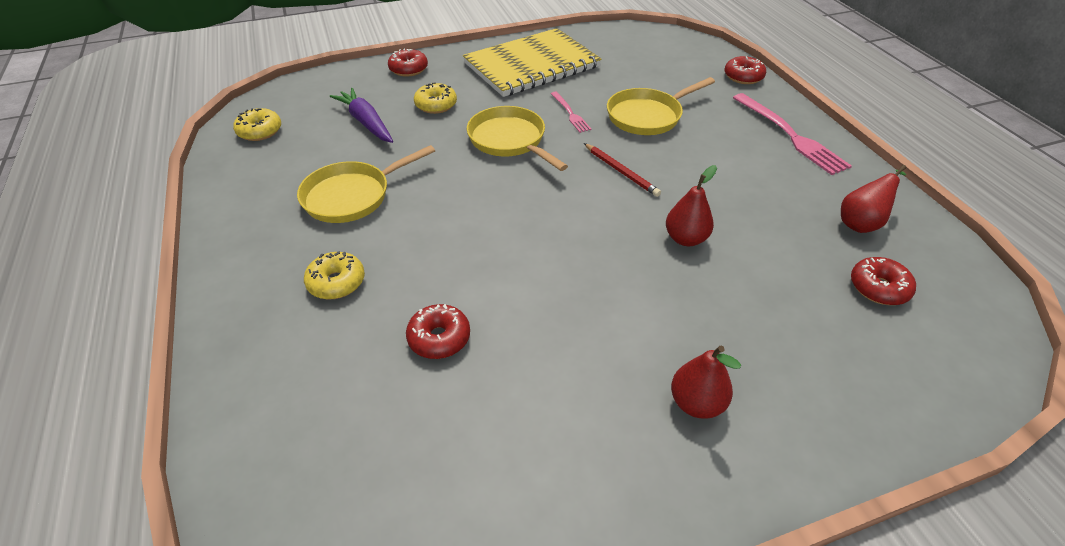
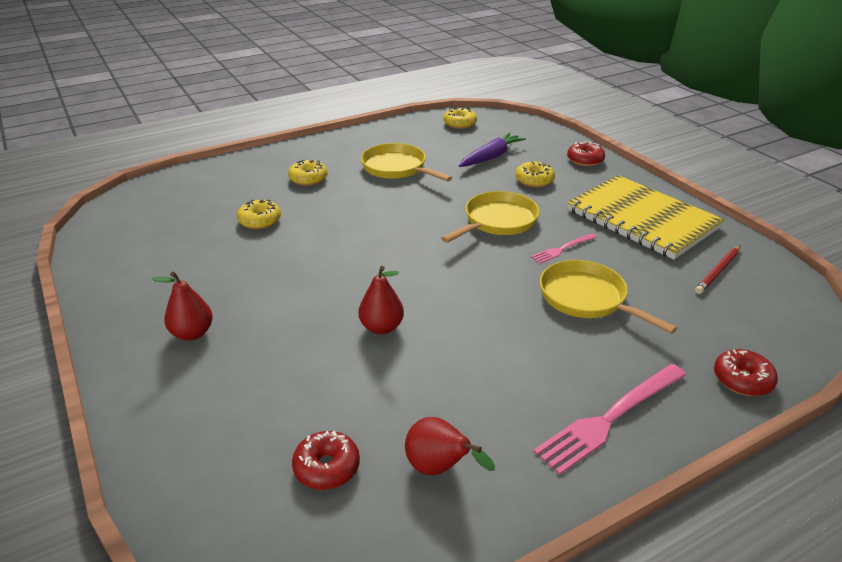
camera: 80 degrees right, 10 degrees down
red donut [406,304,470,359] -> yellow donut [237,200,281,229]
red pencil [584,143,661,197] -> red pencil moved to [695,245,740,294]

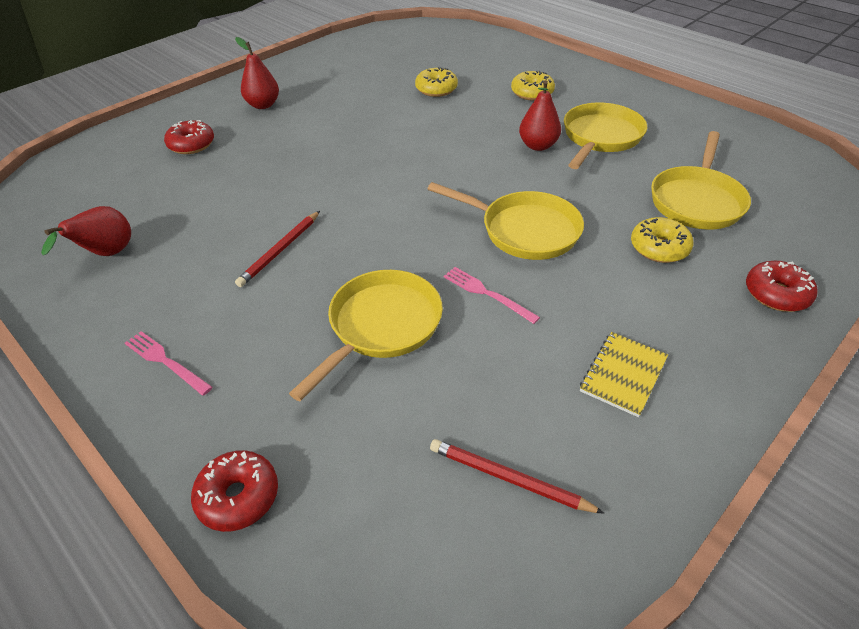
camera: 75 degrees right, 10 degrees up
red donut [292,431,360,490] -> red donut moved to [164,120,214,154]
red pear [358,266,404,334] -> red pear moved to [519,80,561,151]
yellow donut [443,107,477,129] -> none
purple carrot [459,132,526,167] -> yellow pan [651,131,751,230]
pink fork [533,364,686,475] -> pink fork [125,331,213,396], size x0.53
yellow notebook [567,175,725,260] -> yellow notebook [580,332,668,417], size x0.41
none -> red pencil [235,211,320,287]

